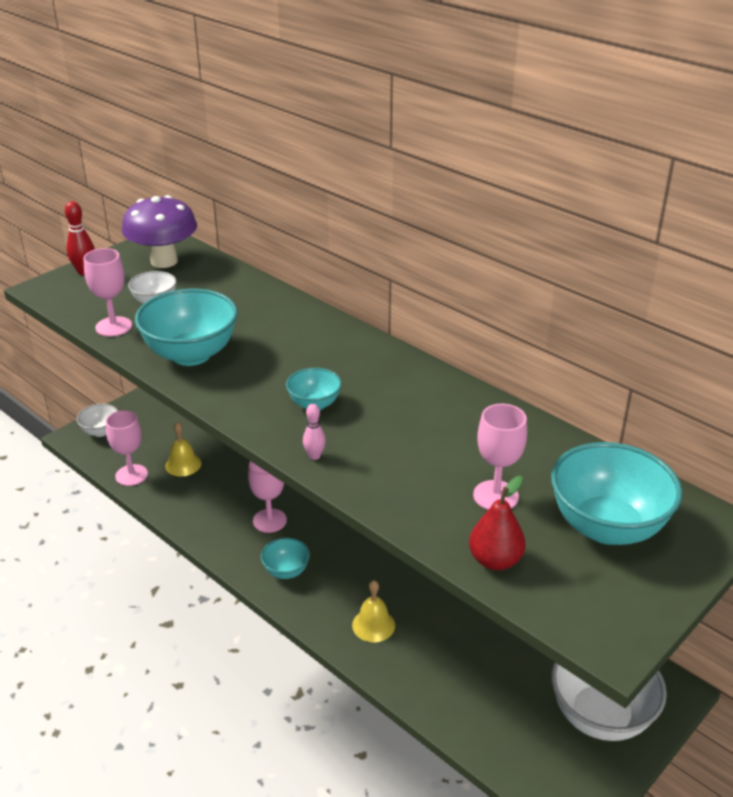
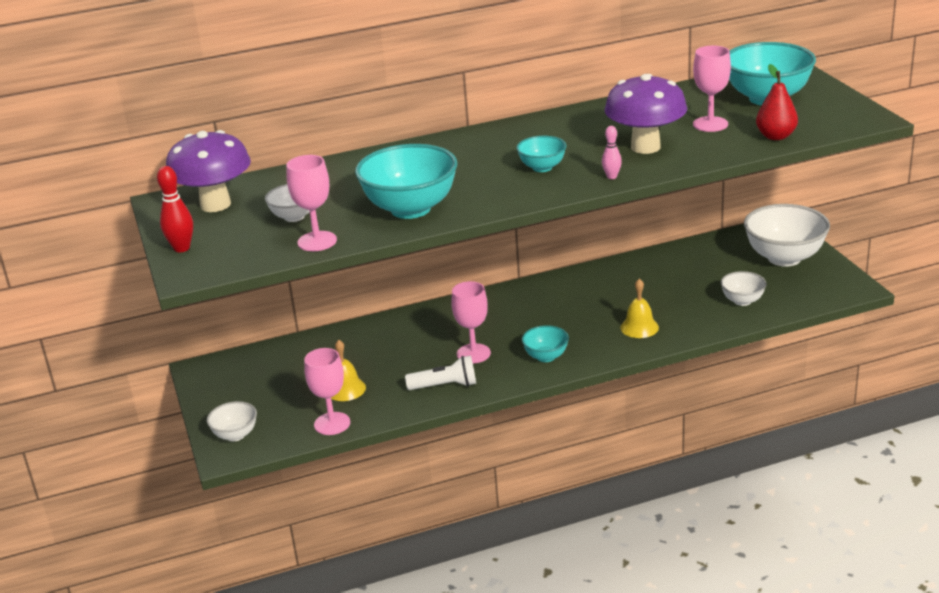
camera: 60 degrees left, 5 degrees down
none -> white flashlight [405,355,476,390]
none -> purple mushroom [604,74,687,154]
none -> white bowl [720,271,767,306]

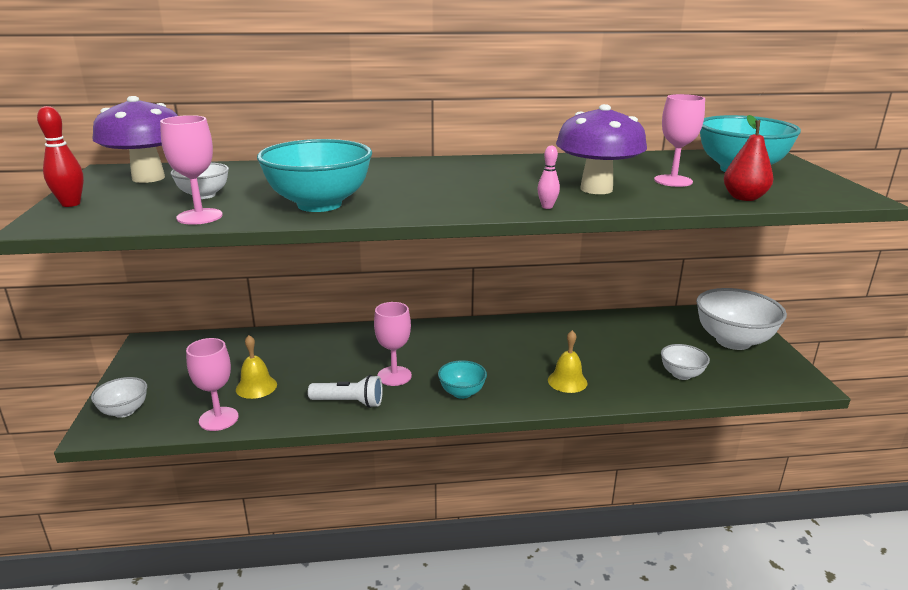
camera: 10 degrees right, 5 degrees down
turquoise bowl [516,136,567,172] -> none

